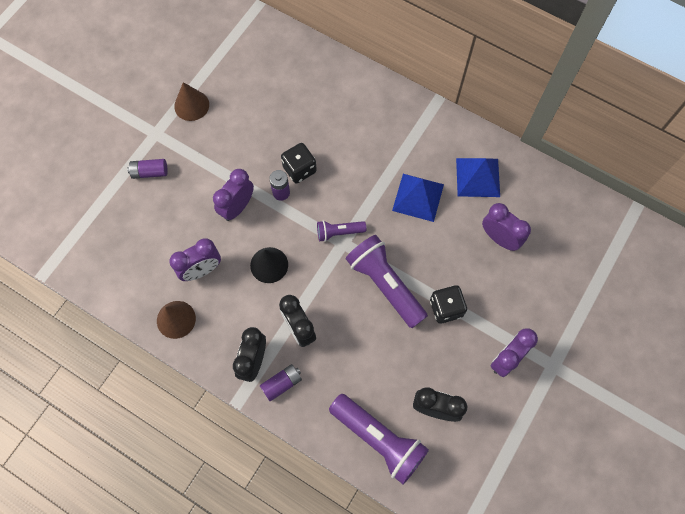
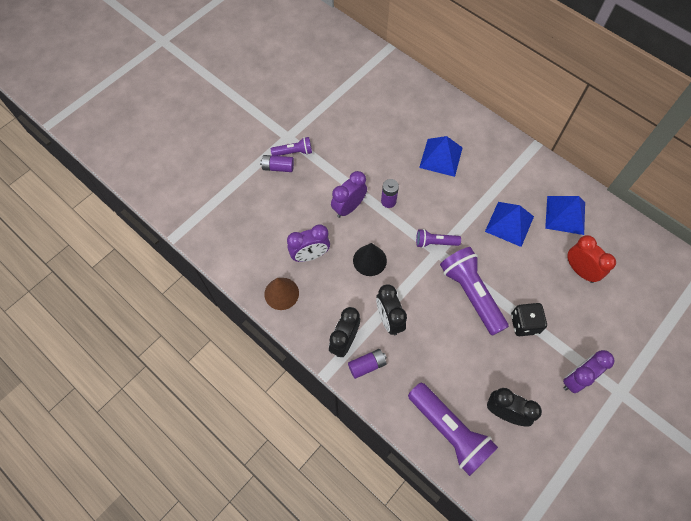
camera: 10 degrees right, 5 degrees down
brown cone [174,82,209,121] -> none
black dice [281,143,317,183] -> none
purple clock [482,203,531,251] -> red clock [567,235,616,283]
none -> purple flashlight [271,137,312,156]
none -> blue pyramid [419,136,463,177]

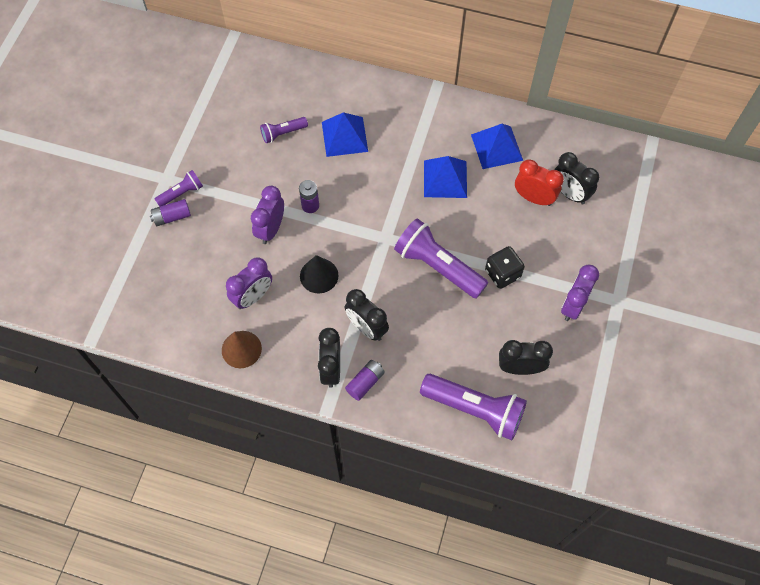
camera: 25 degrees left, 0 degrees up
purple flashlight [416,229,461,248] -> purple flashlight moved to [260,117,308,143]
none -> black clock [554,152,599,205]

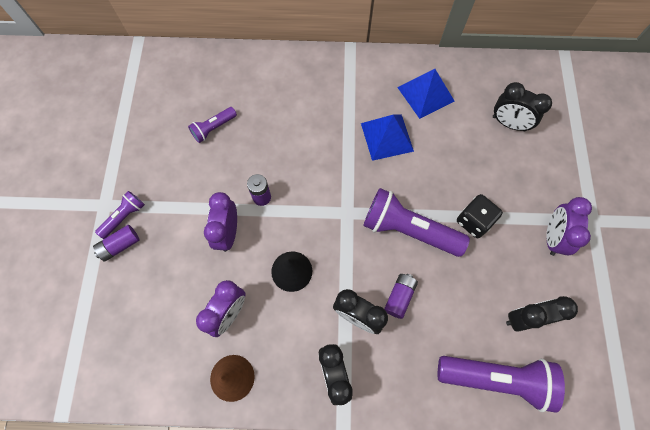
camera: 15 degrees left, 5 degrees up
blue pyramid [322,112,368,157] -> none
purple battery [345,360,385,401] -> purple battery moved to [384,274,418,319]
red clock [515,159,564,206] -> none

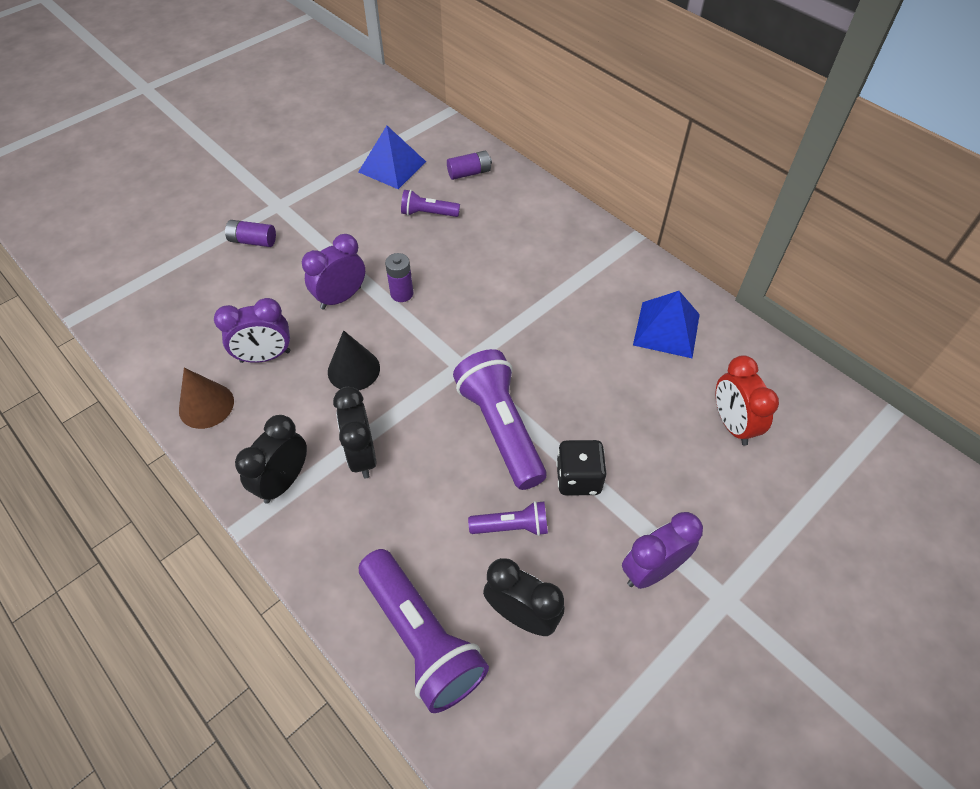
camera: 45 degrees right, 15 degrees down
purple flashlight [95,191,145,239] -> purple flashlight moved to [468,501,548,536]
blue pyramid [361,115,414,161] -> blue pyramid moved to [359,126,426,189]
purple battery [384,274,418,319] -> purple battery moved to [447,151,492,180]
black clock [493,82,552,132] -> red clock [716,355,779,446]

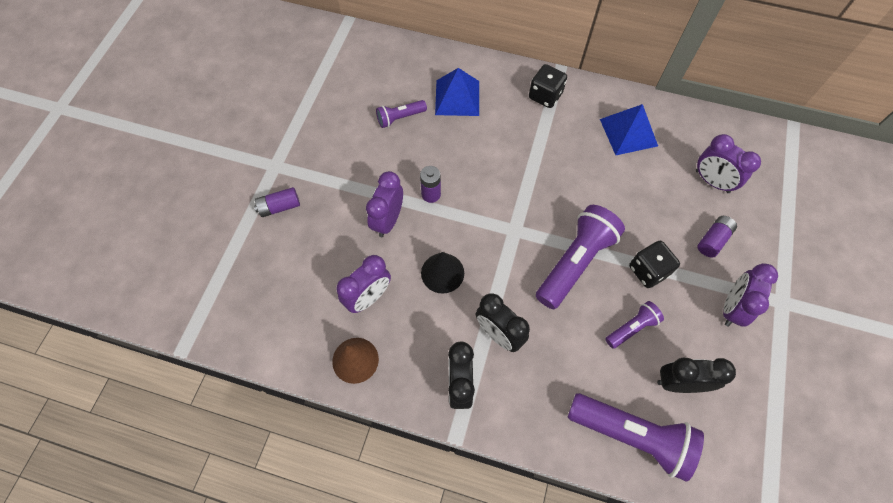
camera: 30 degrees left, 10 degrees up
blue pyramid [359,126,426,189] -> blue pyramid moved to [435,68,479,116]
purple battery [447,151,492,180] -> purple battery moved to [697,216,737,258]
purple flashlight [453,349,546,490] -> purple flashlight turned 90 degrees clockwise [536,205,625,309]
red clock [716,355,779,446] -> purple clock [696,134,761,193]
none -> black dice [529,64,567,108]

